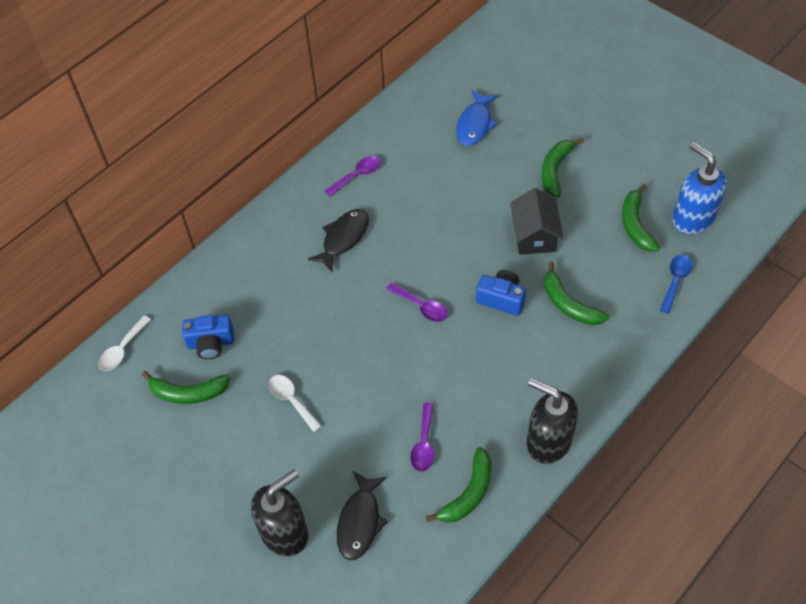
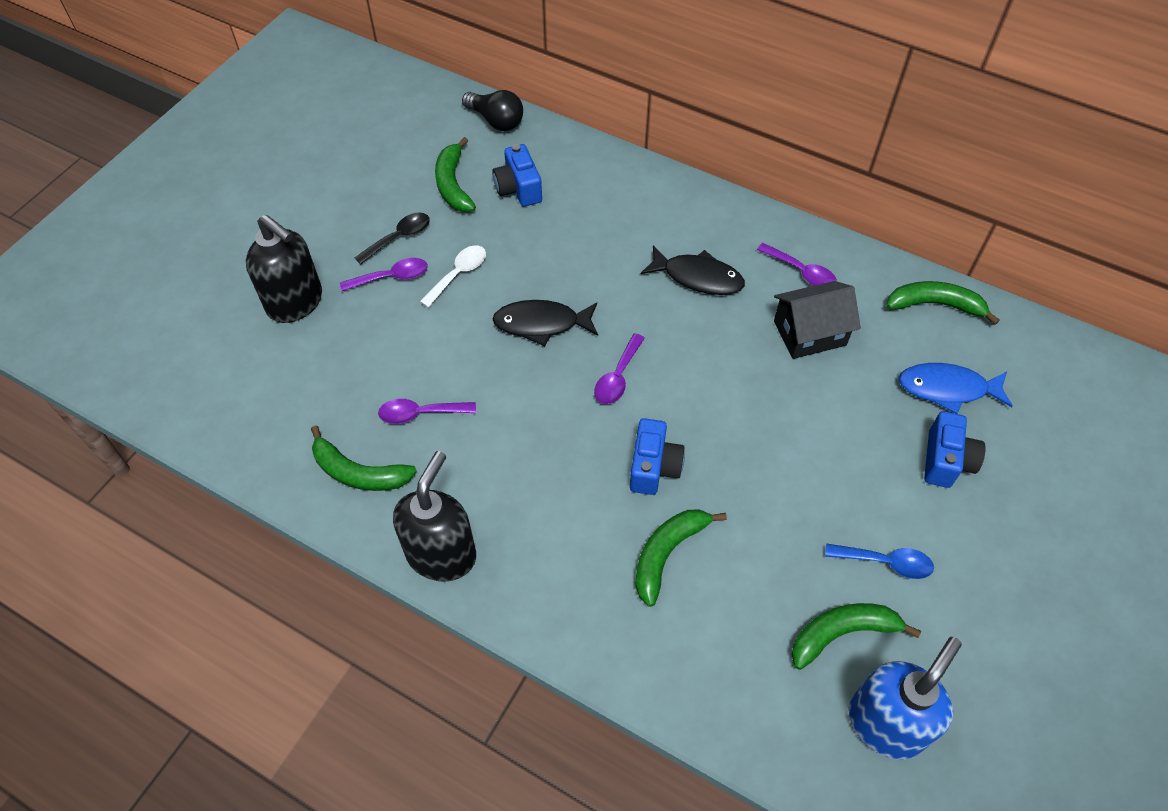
camera: 75 degrees right, 0 degrees up
white spoon [98,316,151,371] -> black light bulb [462,90,523,131]
black fish [337,471,388,560] -> black fish moved to [492,300,598,346]
black house [510,188,563,255] -> black house moved to [774,281,861,359]
green banana [542,138,584,198] -> green banana moved to [886,281,1000,325]
blue spoon [660,255,692,314] -> blue spoon moved to [825,543,934,579]
none -> purple spoon [340,258,428,291]
none -> black spoon [354,213,430,264]
none -> blue camera [924,411,986,488]

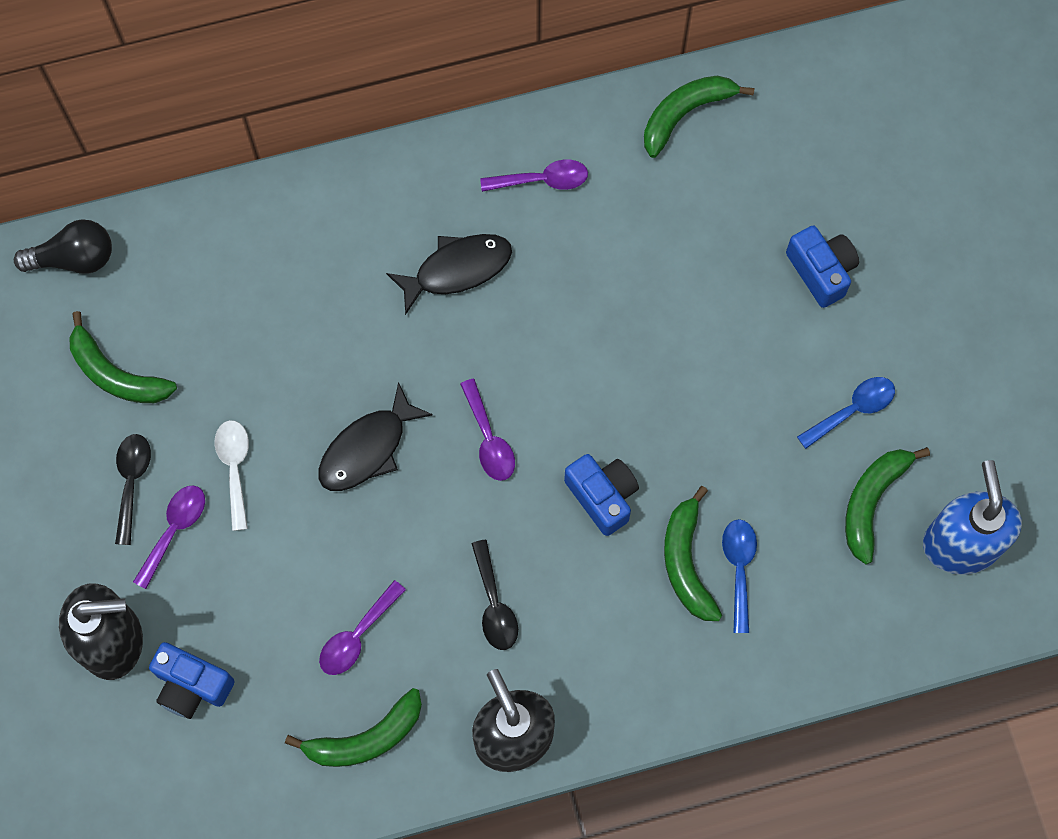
camera: 45 degrees left, 15 degrees up
blue camera [492,144,542,207] -> blue camera moved to [149,642,235,719]
black house [774,281,861,359] -> none
blue fish [899,363,1013,414] -> none
none -> black spoon [471,540,518,650]
none -> blue spoon [722,519,757,633]

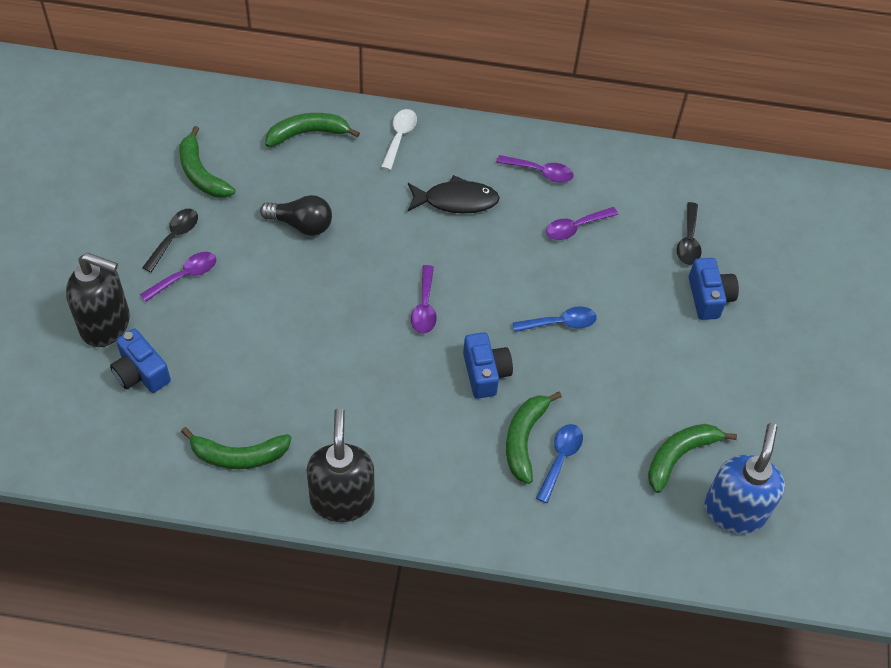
camera: 20 degrees right, 15 degrees down
black light bulb [14,219,112,274] -> black light bulb moved to [260,195,332,236]
white spoon [214,420,249,531] -> white spoon moved to [381,109,417,170]
black fish [319,382,433,491] -> none
purple spoon [319,580,406,675] -> purple spoon moved to [546,207,618,240]
black spoon [471,540,518,650] -> black spoon moved to [677,202,701,265]
green banana [644,76,755,158] -> green banana moved to [265,113,360,147]
blue spoon [797,377,895,449] -> blue spoon moved to [513,307,597,332]

